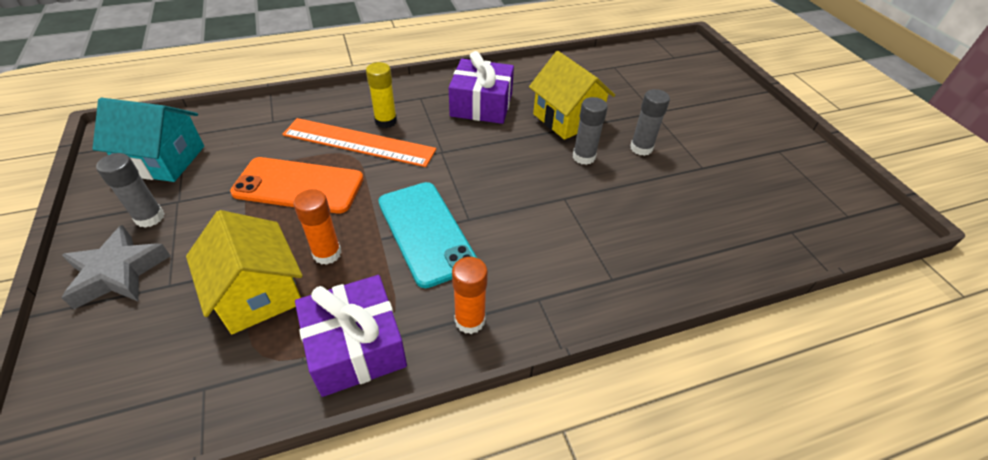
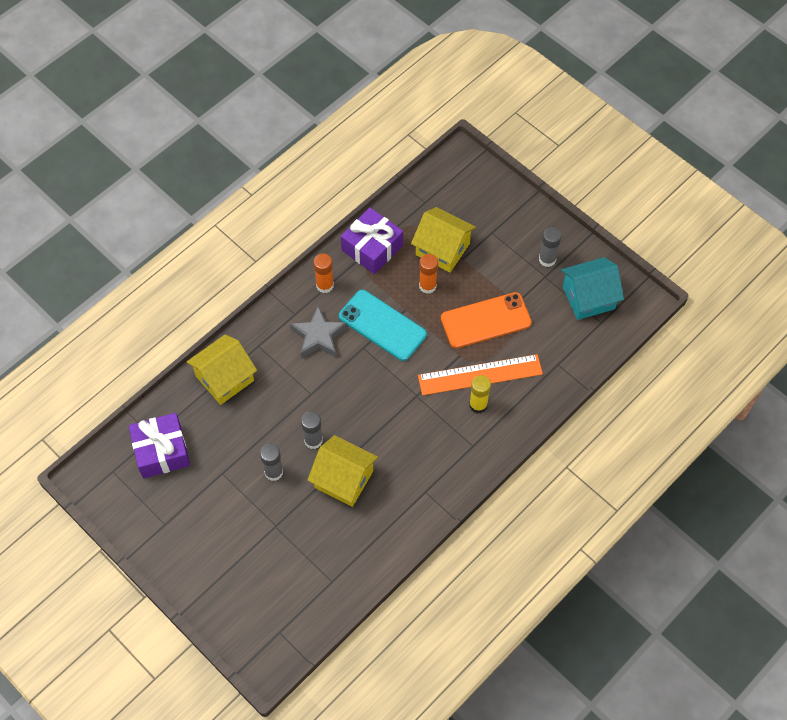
camera: 155 degrees right, 15 degrees up
grey star [62,225,170,310] -> grey star moved to [290,306,347,358]
purple gift [449,51,514,124] -> purple gift moved to [129,413,190,478]
none -> yellow house [187,334,257,405]

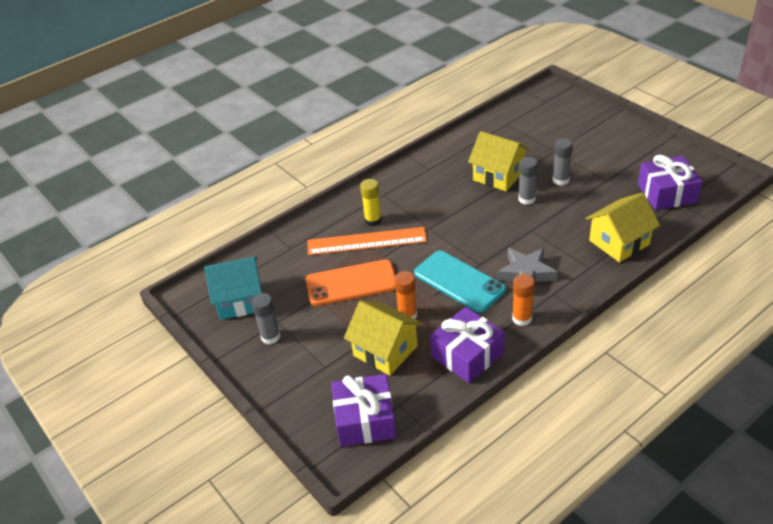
camera: 170 degrees left, 20 degrees down
none -> purple gift [331,374,396,447]

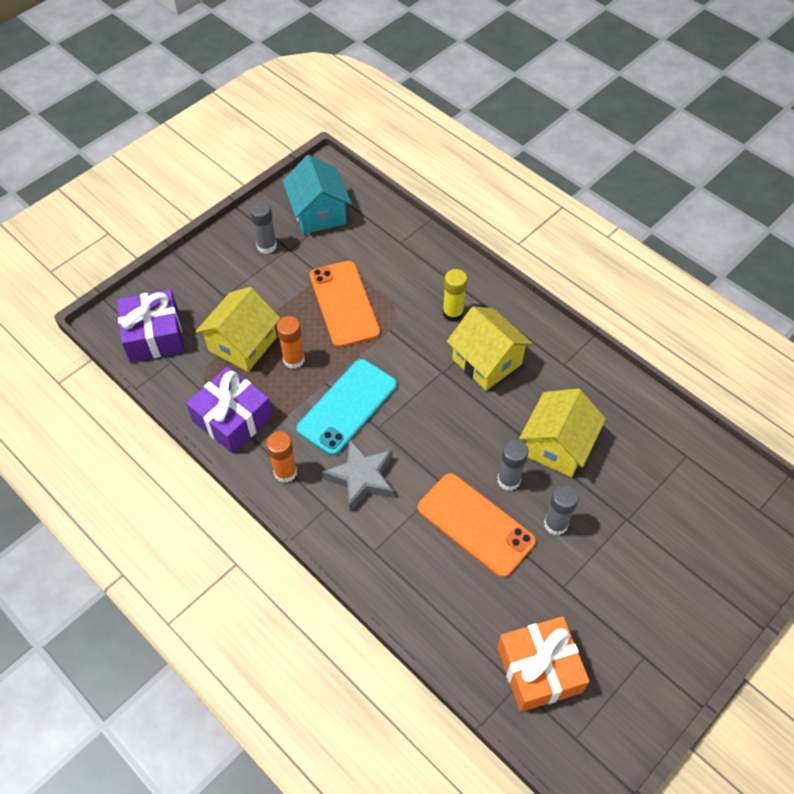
camera: 80 degrees right, 15 degrees up
orange ruler [308,227,427,255] -> none
yellow house [586,193,660,262] -> yellow house moved to [447,306,533,391]
purple gift [638,155,703,210] -> orange gift [497,616,590,712]
none -> orange phone [418,473,536,578]

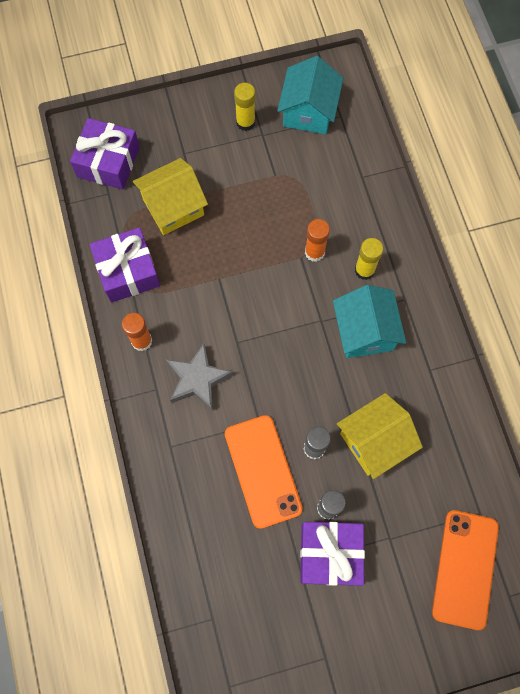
camera: 30 degrees right, 15 degrees up
grey glue stick [249,201,277,254] -> yellow glue stick [234,83,255,131]
orange glue stick [277,316,305,369] -> orange glue stick moved to [305,219,330,262]
turquoise phone [296,359,397,456] -> none
orange phone [310,261,380,347] -> orange phone moved to [432,510,499,630]
yellow house [447,306,533,391] -> turquoise house [333,285,406,358]
orange gift [497,616,590,712] -> none
none -> purple gift [300,522,365,586]

